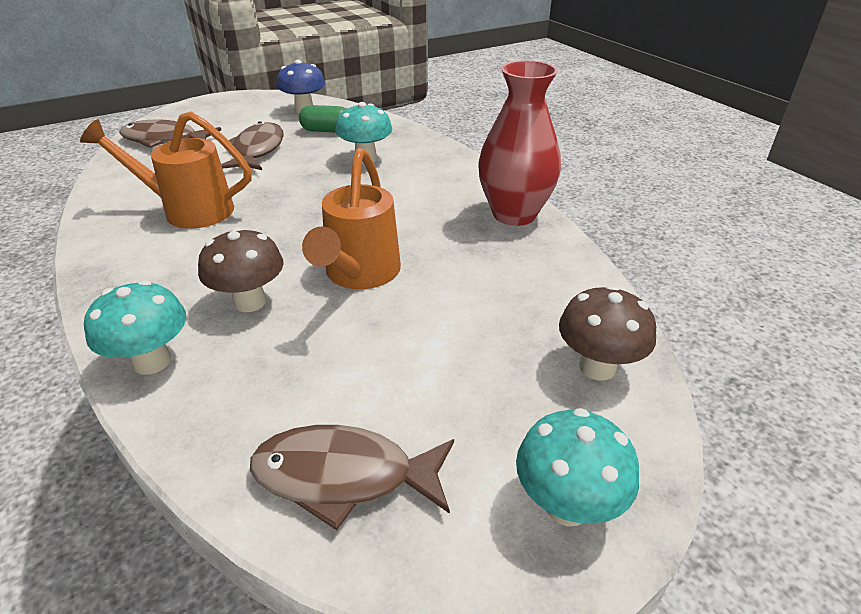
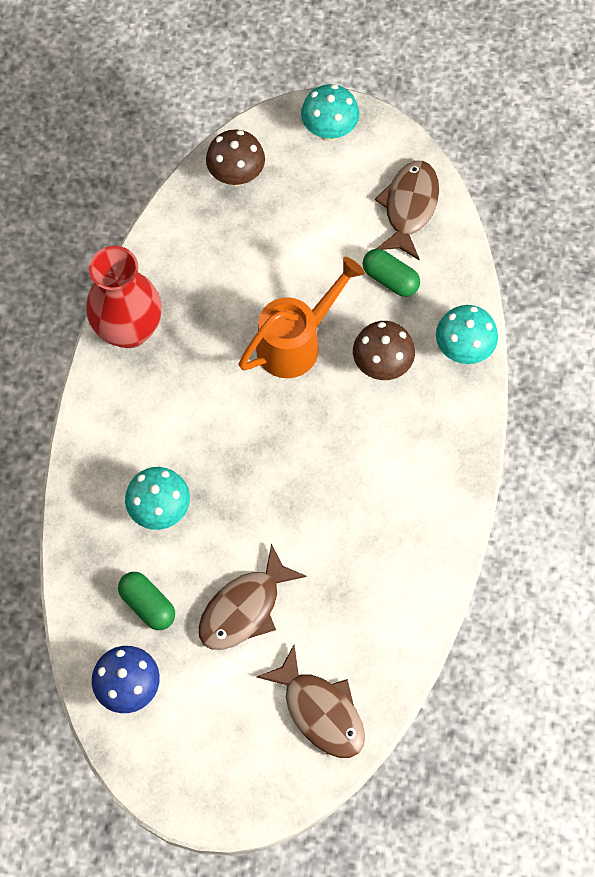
camera: 140 degrees left, 30 degrees up
orange watering can [80,112,252,229] -> none
brown fish [250,425,454,530] -> brown fish turned 120 degrees counterclockwise [375,161,439,260]
none -> green capsule [363,249,420,297]

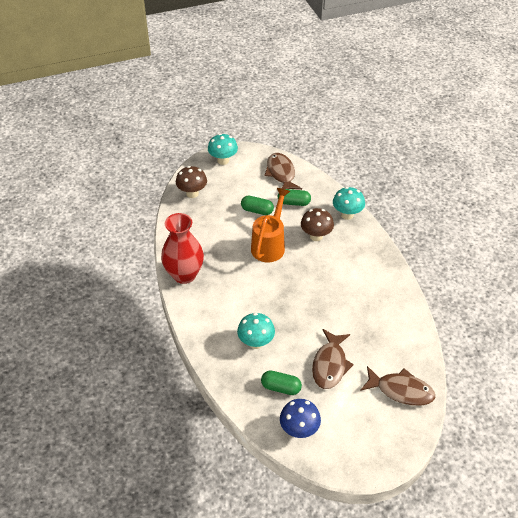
camera: 30 degrees left, 20 degrees down
none -> green capsule [241,196,274,215]

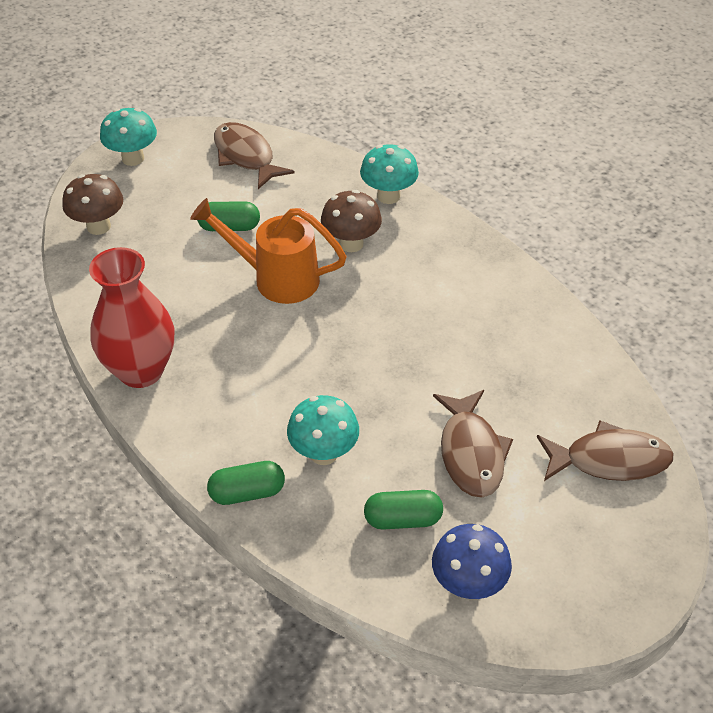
camera: 20 degrees left, 0 degrees up
orange watering can [251,188,290,262] -> orange watering can turned 75 degrees counterclockwise [190,198,347,304]
green capsule [278,189,311,206] -> green capsule moved to [207,461,285,505]

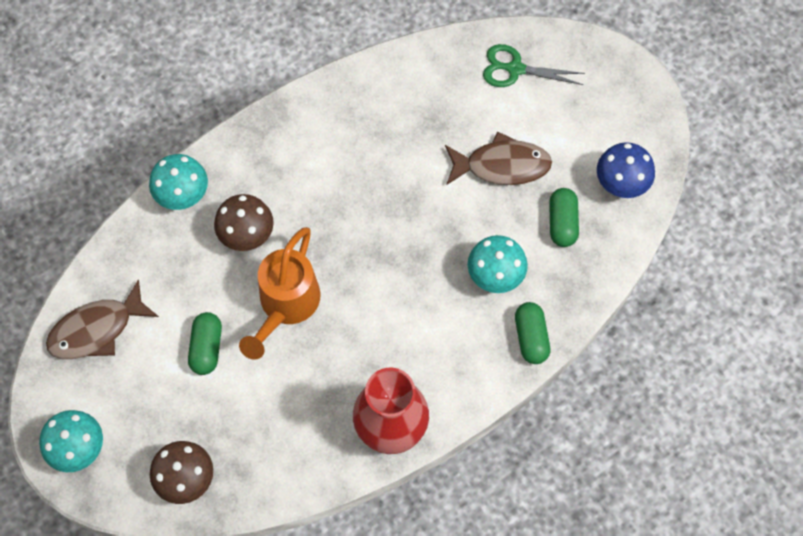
camera: 85 degrees left, 20 degrees up
brown fish [537,420,674,481] -> green scissors [483,44,585,87]

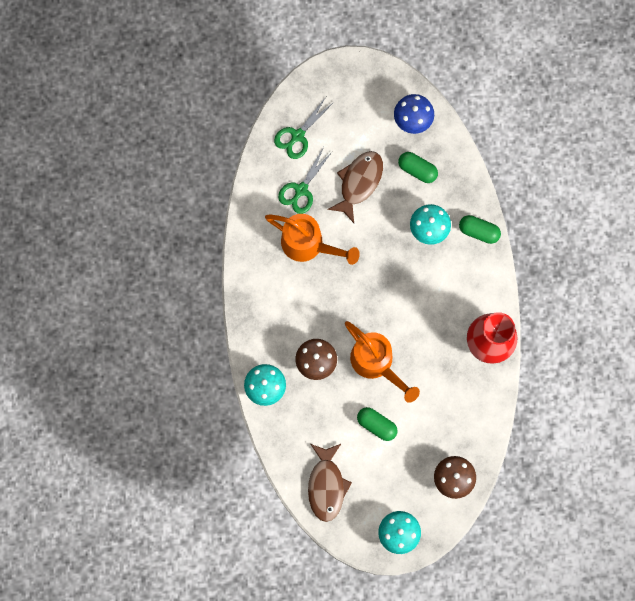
camera: 60 degrees left, 10 degrees up
none -> orange watering can [265,214,360,265]
none -> green scissors [278,147,332,214]

